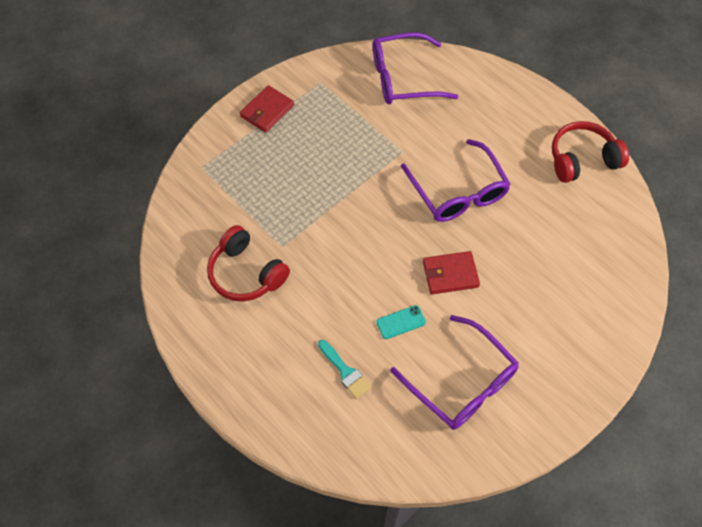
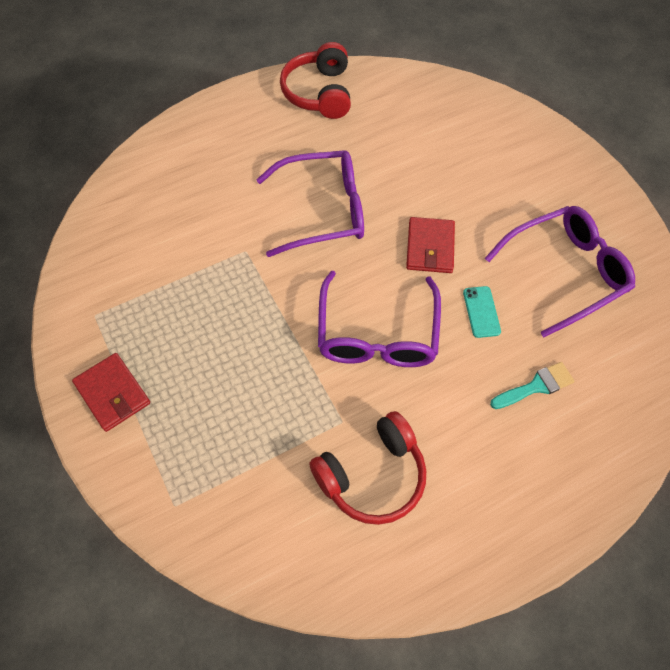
camera: 75 degrees left, 0 degrees up
purple glasses [373,32,458,105] -> purple glasses moved to [318,271,441,367]

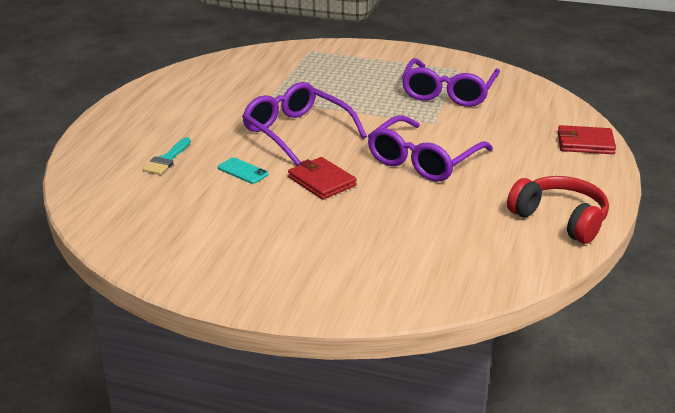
camera: 135 degrees right, 30 degrees down
red wallet [72,353,150,432] -> red wallet moved to [558,125,616,154]
red headphones [309,411,426,525] -> none
purple glasses [485,206,635,337] -> purple glasses moved to [401,58,500,107]

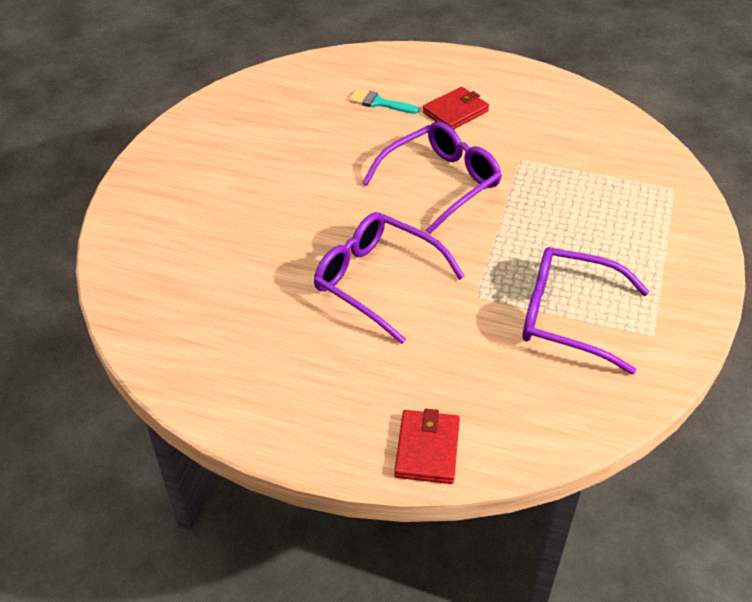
camera: 90 degrees right, 15 degrees up
turquoise phone [218,157,269,184] -> none
red wallet [288,157,357,200] -> red wallet moved to [423,87,489,129]
red headphones [507,176,609,244] -> none

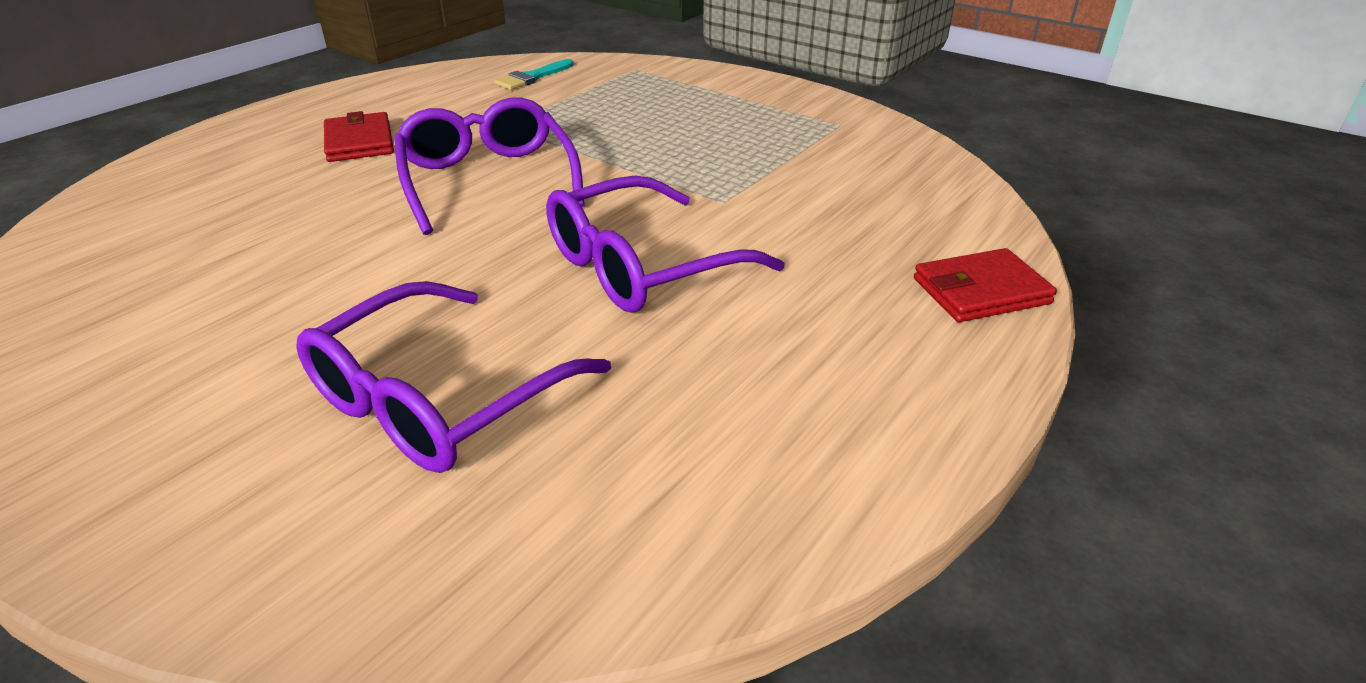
camera: 70 degrees left, 10 degrees down
turquoise brush [349,89,419,114] -> turquoise brush moved to [494,59,574,90]
red wallet [394,409,460,484] -> red wallet turned 45 degrees counterclockwise [914,248,1057,322]
purple glasses [522,247,649,375] -> purple glasses moved to [296,281,611,473]

